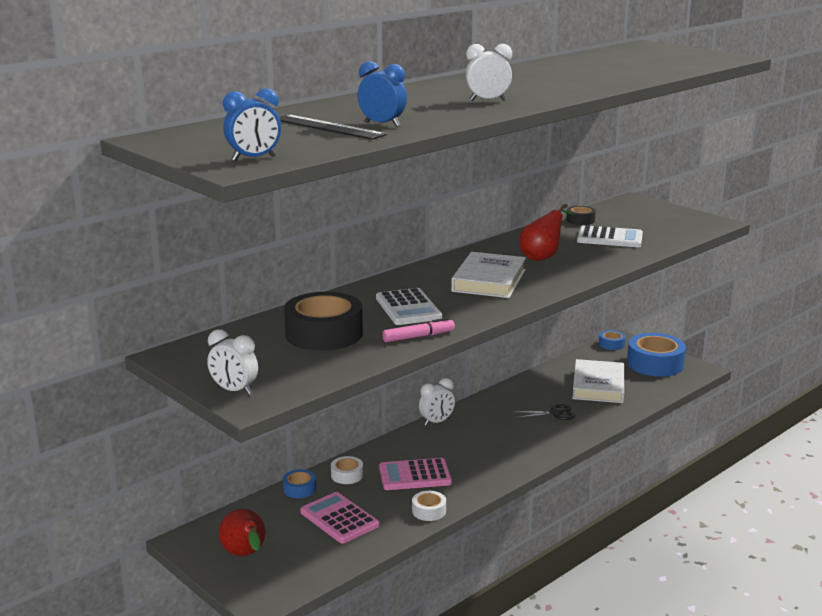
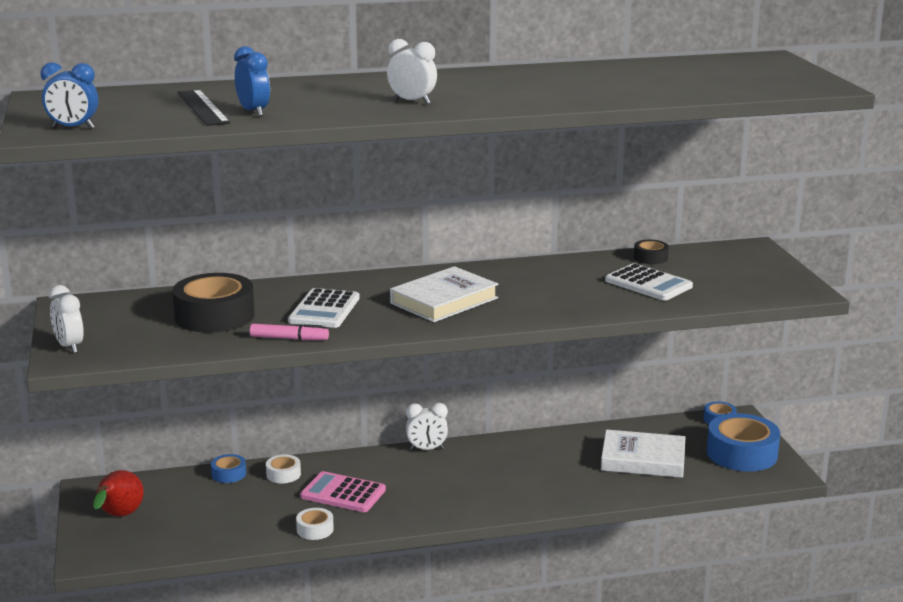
camera: 30 degrees right, 0 degrees up
pink calculator [300,492,379,544] -> none
black scissors [514,404,575,420] -> none
red pear [520,204,575,261] -> none
white book [572,359,624,403] -> white book turned 60 degrees clockwise [601,430,685,478]

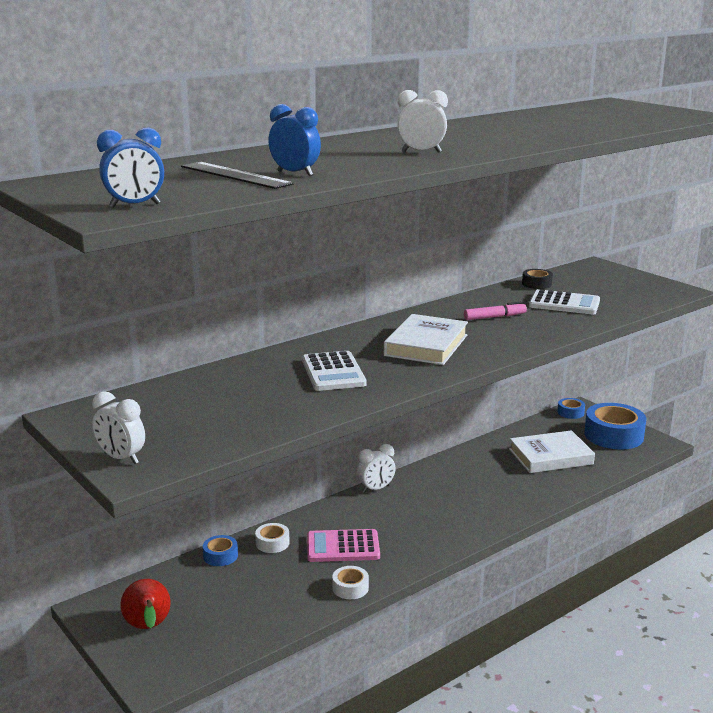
camera: 25 degrees left, 0 degrees up
black tape [172,273,255,332] -> none
pink marker [250,324,329,340] -> pink marker moved to [464,302,527,320]

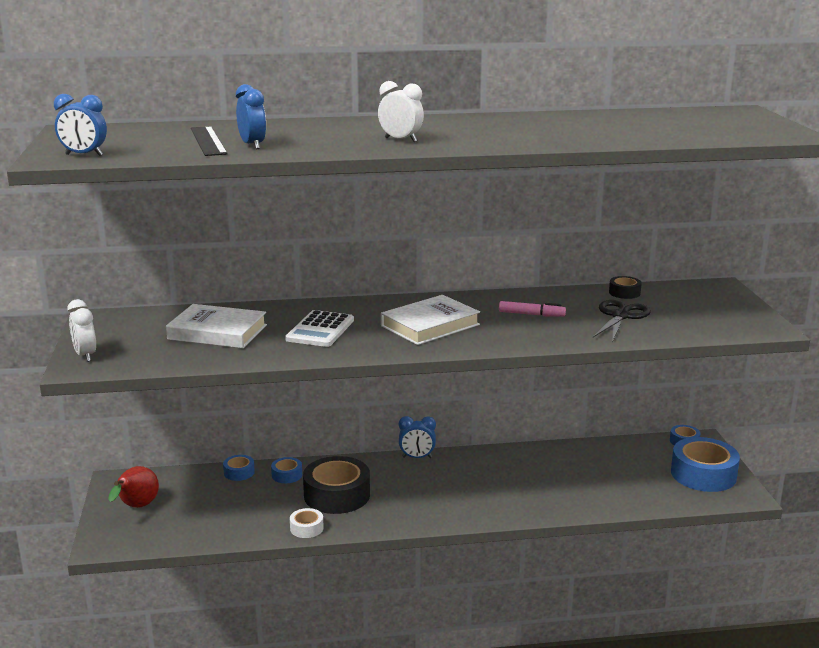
camera: 30 degrees right, 0 degrees up
white tape [255,523,290,553] -> blue tape [271,457,302,483]
pink calculator [307,529,380,562] -> black tape [303,456,370,514]
white clock [357,444,396,493] -> blue clock [399,416,436,458]
white book [509,430,595,473] -> white book moved to [166,304,267,348]
white calculator [529,289,600,315] -> black scissors [593,300,651,342]

